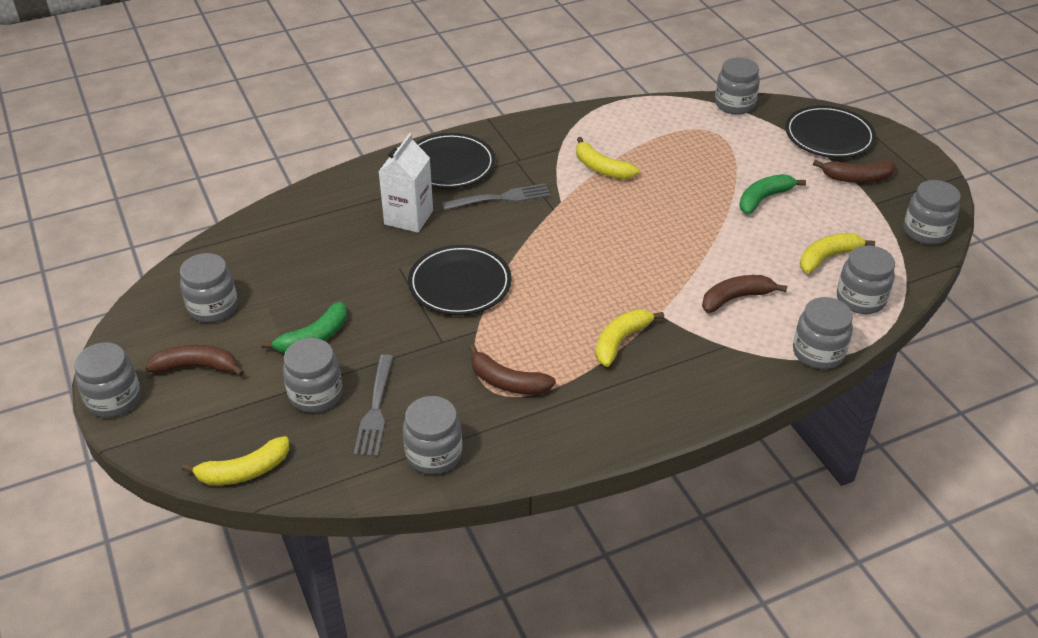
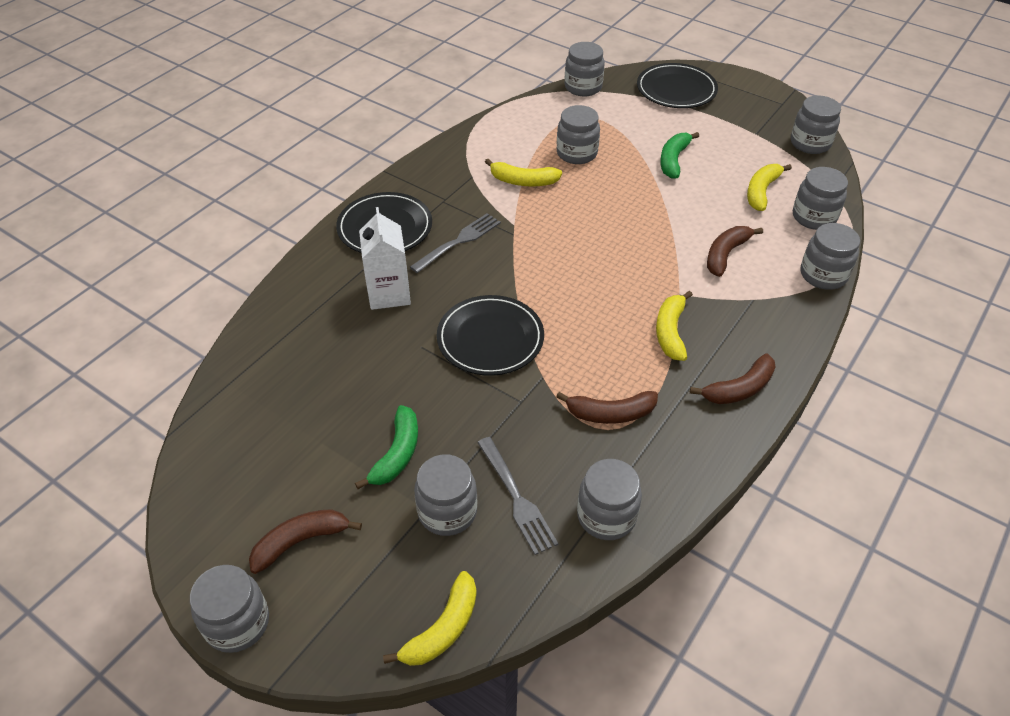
camera: 30 degrees left, 5 degrees up
grey jar [180,253,238,323] -> grey jar moved to [557,105,600,164]
brown banana [813,160,896,183] -> brown banana moved to [690,354,775,404]

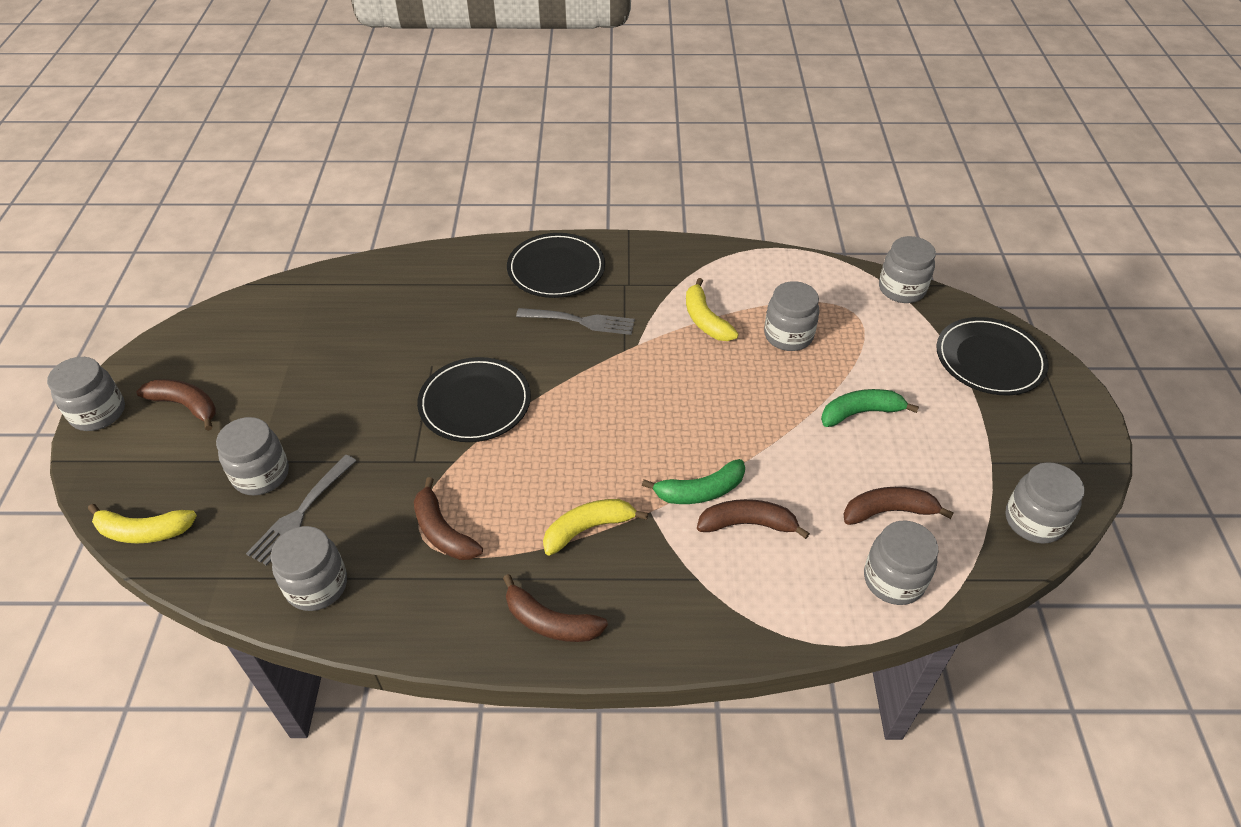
camera: 55 degrees right, 0 degrees up
green banana [355,405,418,489] -> green banana moved to [642,459,745,504]
white carton [359,207,411,310] -> none
yellow banana [747,164,792,211] -> brown banana [844,487,954,525]
grey jar [801,223,860,290] -> none

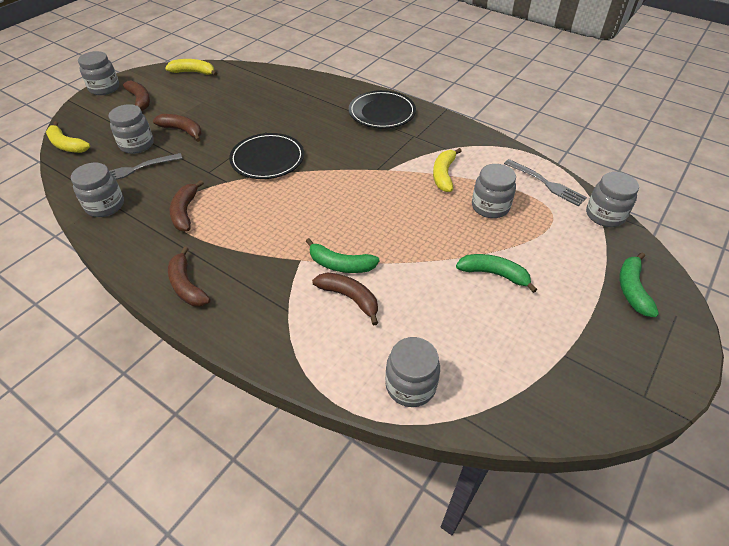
camera: 35 degrees right, 0 degrees up
grey fork [516,308,635,335] -> grey fork moved to [504,159,587,206]
yellow banana [543,499,648,556] -> yellow banana moved to [165,59,217,76]
brown banana [844,487,954,525] -> brown banana moved to [153,114,201,142]
black plate [936,317,1049,395] -> green banana [619,252,659,317]
grey jar [1005,462,1084,544] -> none

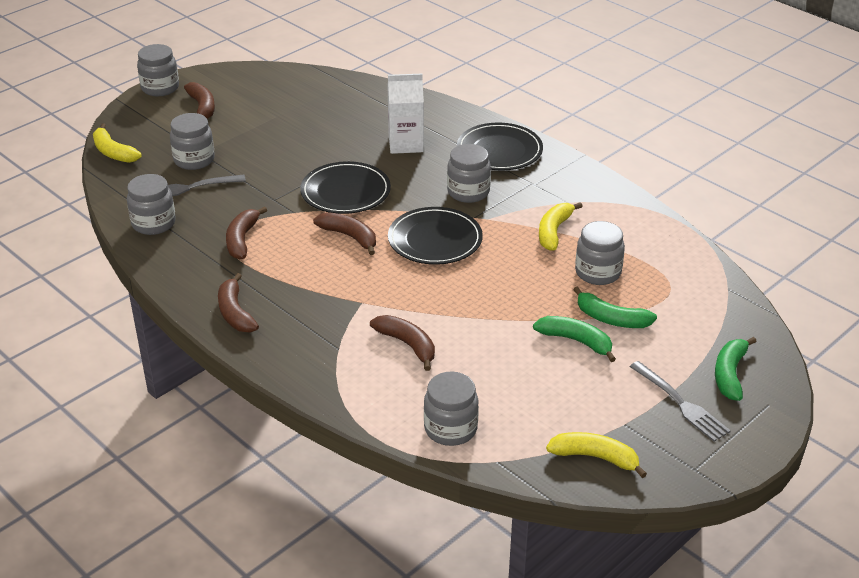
camera: 10 degrees right, 10 degrees down
brown banana [153,114,201,142] -> brown banana moved to [313,212,376,255]
yellow banana [165,59,217,76] -> yellow banana moved to [546,432,647,478]
green banana [306,238,380,273] -> green banana moved to [573,286,657,328]
grey fork [504,159,587,206] -> grey fork moved to [630,361,731,442]
grey jar [586,172,639,227] -> grey jar moved to [447,144,491,203]
none -> white carton [388,74,424,154]
none -> black plate [388,207,483,265]

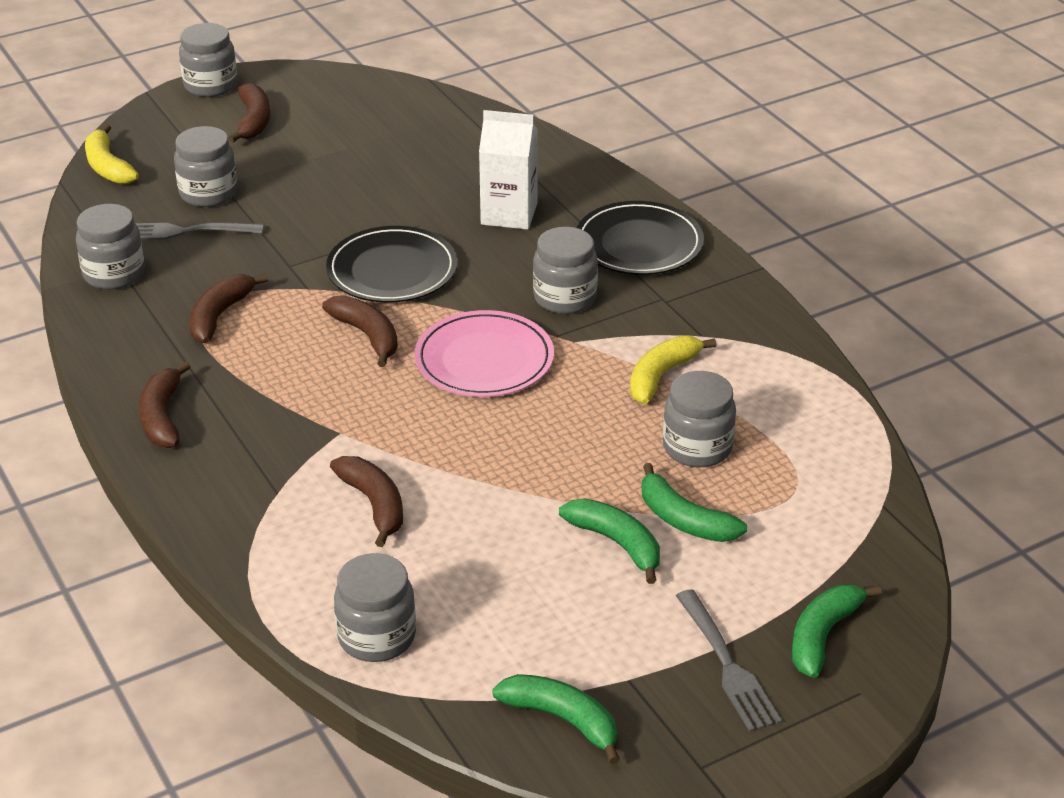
camera: 15 degrees right, 0 degrees up
black plate [388,207,483,265] -> pink plate [415,310,554,397]
yellow banana [546,432,647,478] -> green banana [492,674,620,764]

